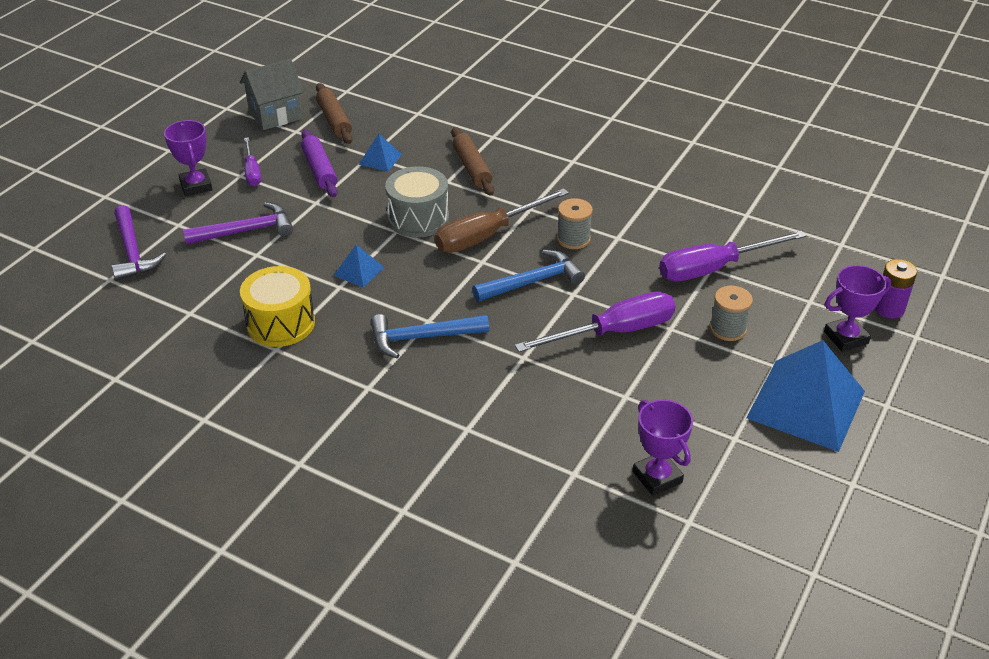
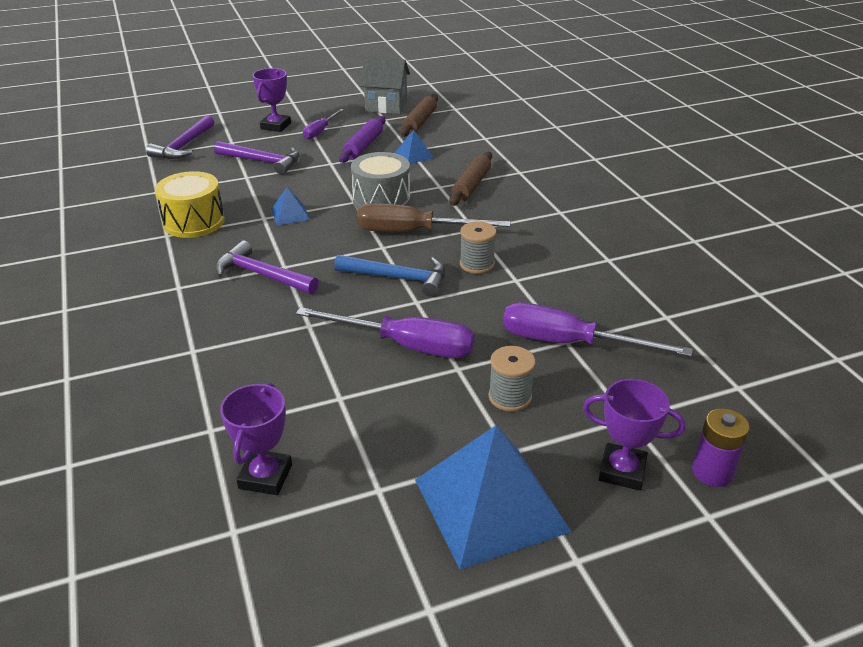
camera: 40 degrees right, 5 degrees down
blue hammer [370,314,489,358] -> purple hammer [215,240,319,294]

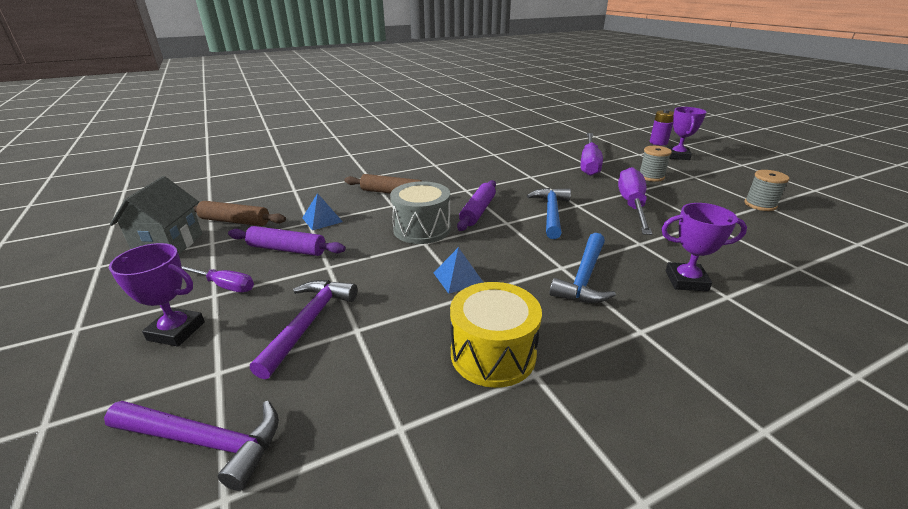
camera: 95 degrees left, 5 degrees down
purple hammer [215,240,319,294] -> blue hammer [550,233,616,303]
purple trophy [220,383,292,495] -> purple trophy moved to [662,203,747,291]
brown screwdriver [357,203,510,232] -> purple rolling pin [457,180,496,231]
blue pyramid [415,425,572,570] -> none
grey spool [460,221,496,274] -> grey spool moved to [745,170,789,211]

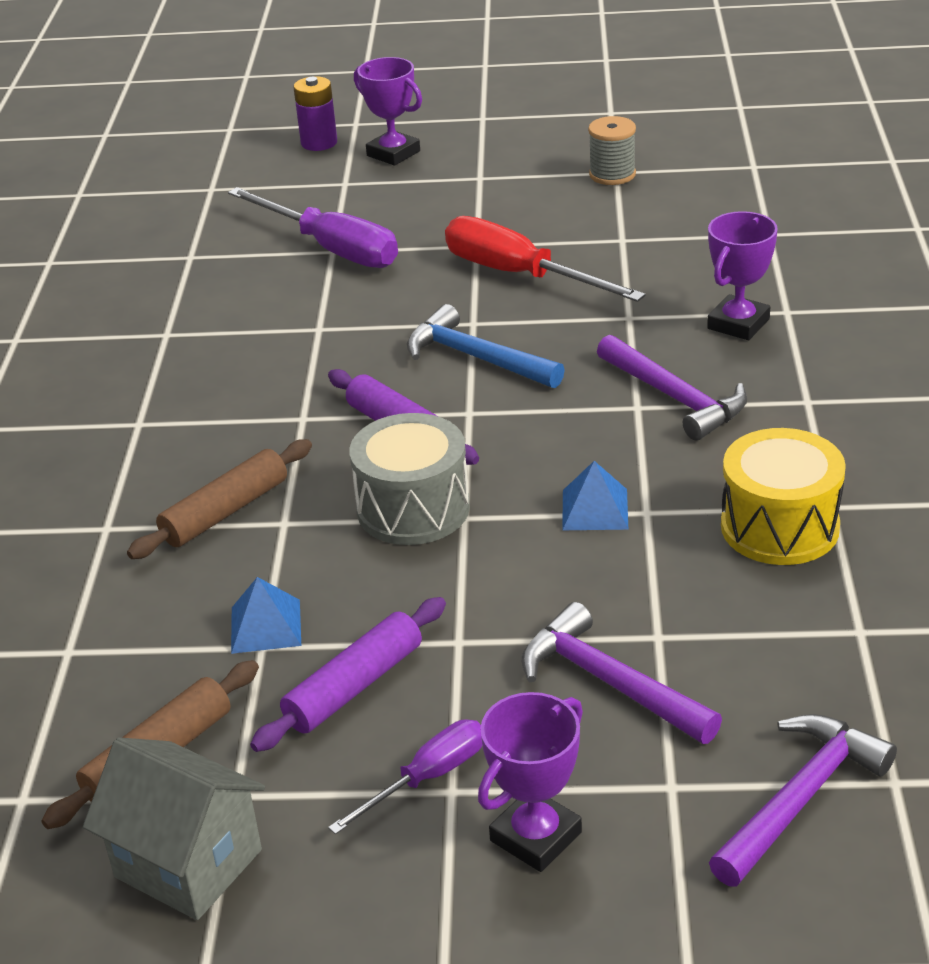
camera: 60 degrees left, 5 degrees up
blue hammer [550,233,616,303] -> purple hammer [597,335,747,441]
purple screwdriver [618,167,652,235] -> red screwdriver [445,216,646,302]
grey spool [640,146,672,182] -> none

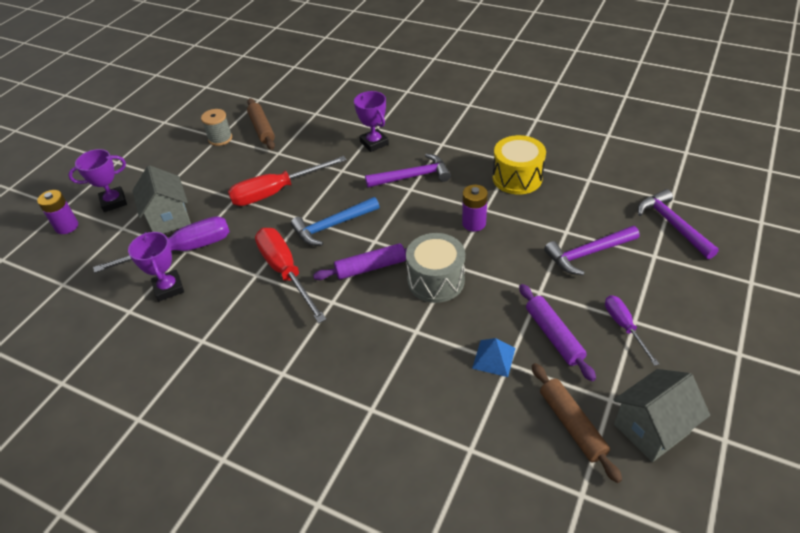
camera: 65 degrees left, 10 degrees up
brown rolling pin [127,439,312,559] -> brown rolling pin moved to [247,98,275,150]
purple trophy [478,692,583,872] -> purple trophy moved to [128,232,184,301]
blue pyramid [562,461,628,530] -> purple battery [462,185,488,231]
none -> grey house [133,165,191,234]
none -> red screwdriver [255,228,327,323]

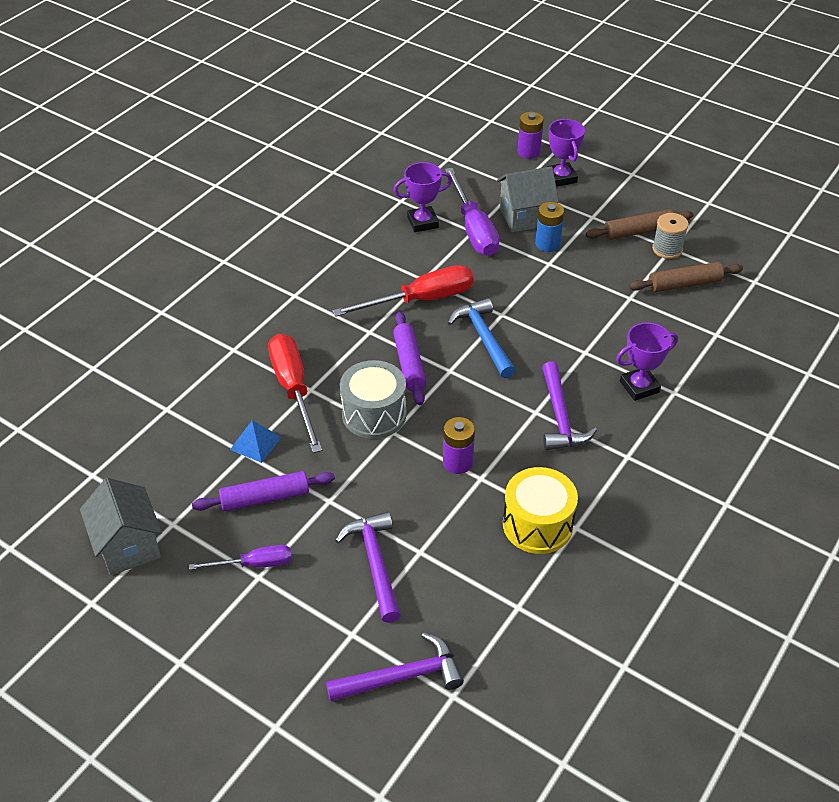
camera: 95 degrees right, 0 degrees up
red screwdriver [228,156,347,206] -> red screwdriver moved to [268,334,322,453]
brown rolling pin [532,363,622,483] -> brown rolling pin moved to [586,209,693,240]
none -> blue battery [535,202,564,252]

